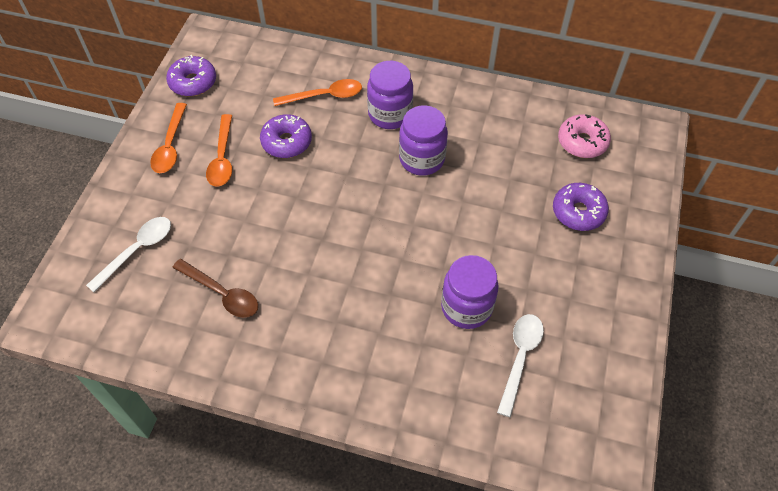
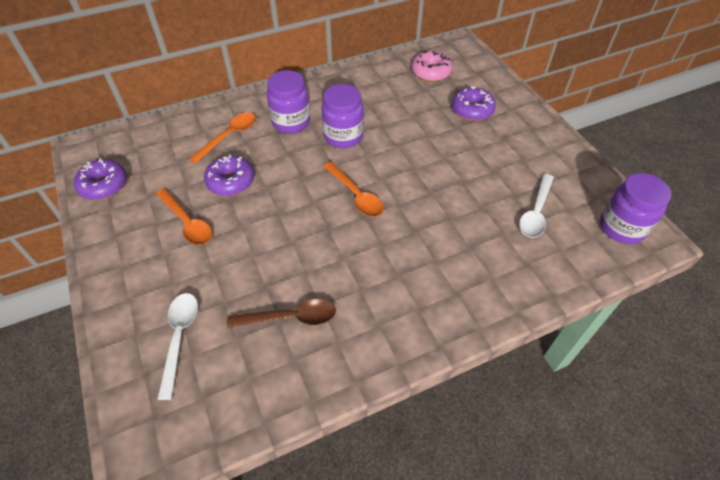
camera: 40 degrees left, 5 degrees down
orange spoon [150,103,187,173] -> orange spoon moved to [323,162,384,217]
purple jar [441,255,499,329] -> purple jar moved to [600,173,671,244]
white spoon [497,314,544,417] -> white spoon turned 135 degrees counterclockwise [519,174,554,238]

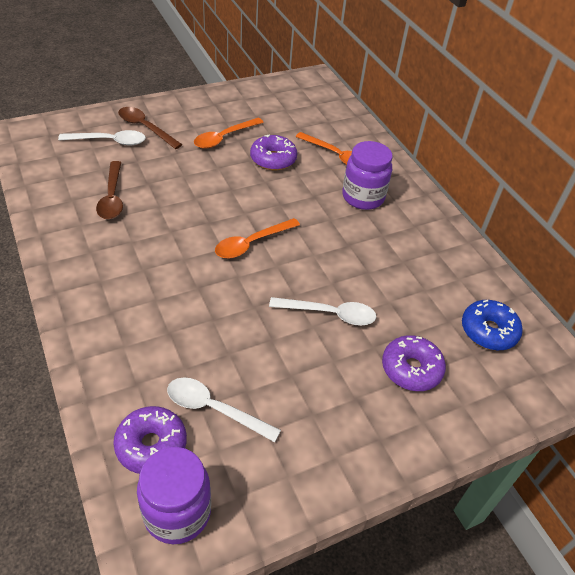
camera: 85 degrees right, 5 degrees down
purple donut [74,158,127,200] -> purple donut moved to [113,406,187,474]
purple jar [321,84,364,148] -> none
pink donut [412,51,452,82] -> blue donut [462,300,523,350]
none -> brown spoon [118,107,182,149]
none -> white spoon [269,297,376,326]

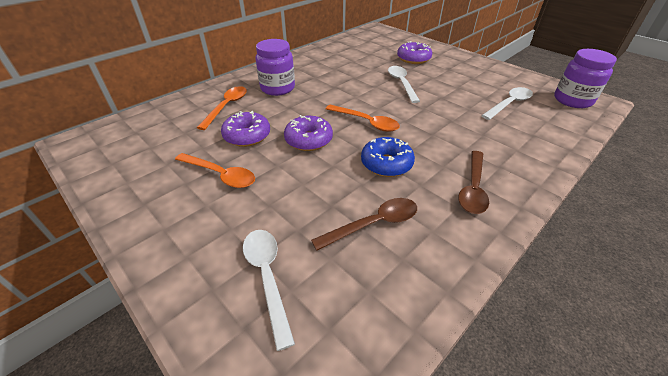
camera: 105 degrees left, 5 degrees down
purple donut [113,406,187,474] -> purple donut moved to [284,115,333,151]
brown spoon [118,107,182,149] -> brown spoon moved to [458,151,489,214]
white spoon [167,377,281,442] -> white spoon turned 135 degrees counterclockwise [481,87,533,120]
blue donut [462,300,523,350] -> blue donut moved to [361,137,415,177]

